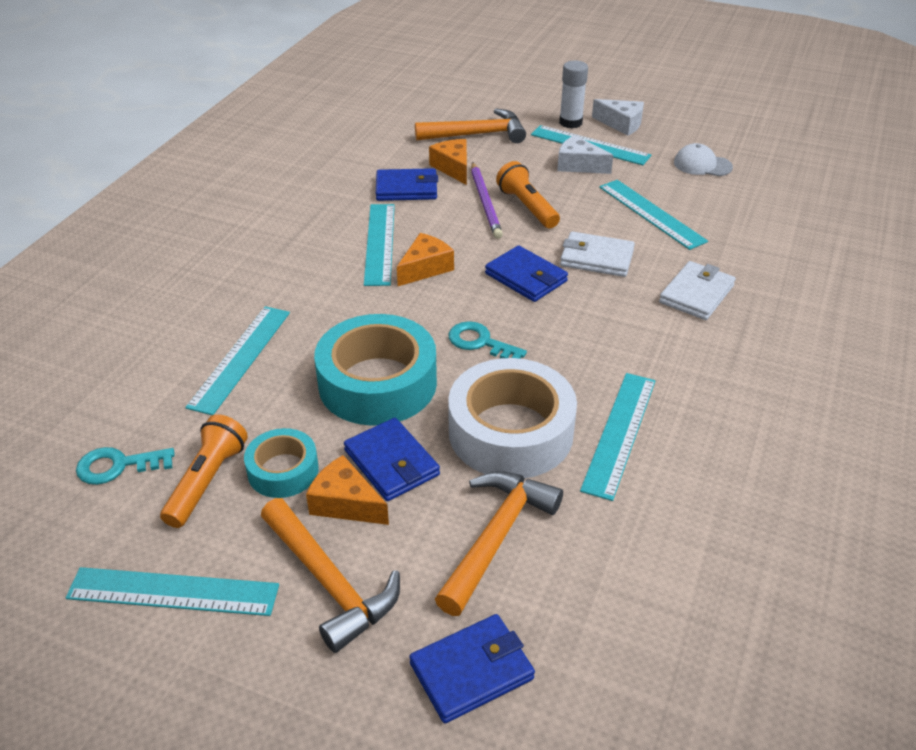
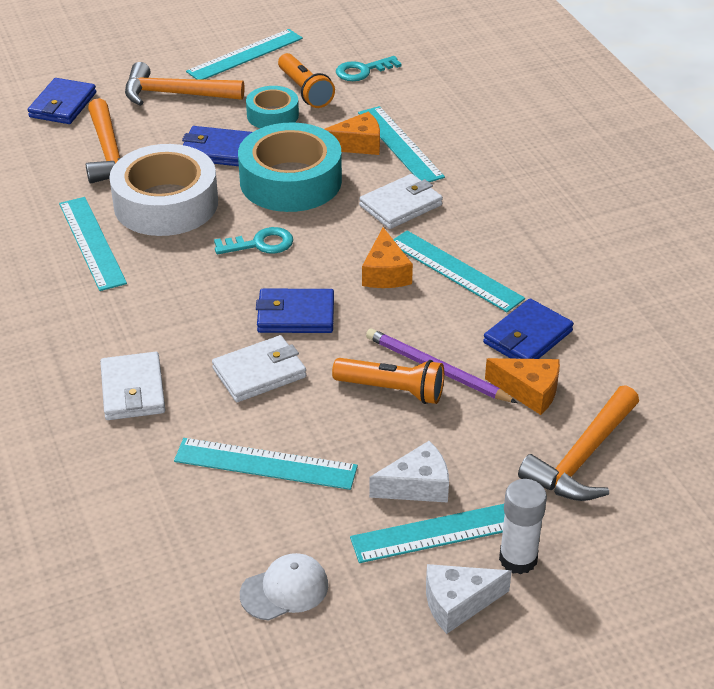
camera: 135 degrees right, 0 degrees up
turquoise key [76,447,175,485] -> turquoise key turned 150 degrees counterclockwise [336,56,402,81]
orange cheese [306,455,389,525] -> orange cheese moved to [324,112,380,155]
none -> white wallet [359,174,443,229]

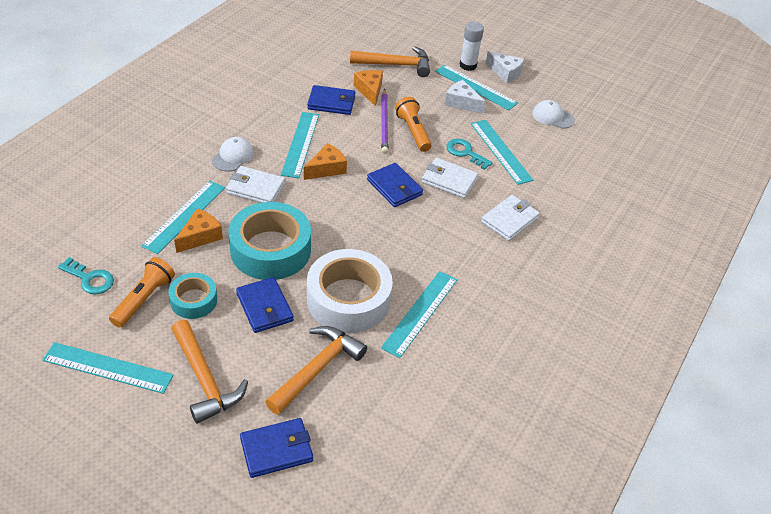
camera: 130 degrees left, 5 degrees up
turquoise key [214,227,293,254] -> turquoise key moved to [447,139,493,170]
orange cheese [324,112,380,155] -> orange cheese turned 90 degrees clockwise [174,208,223,253]
none -> white cap [212,137,254,172]

